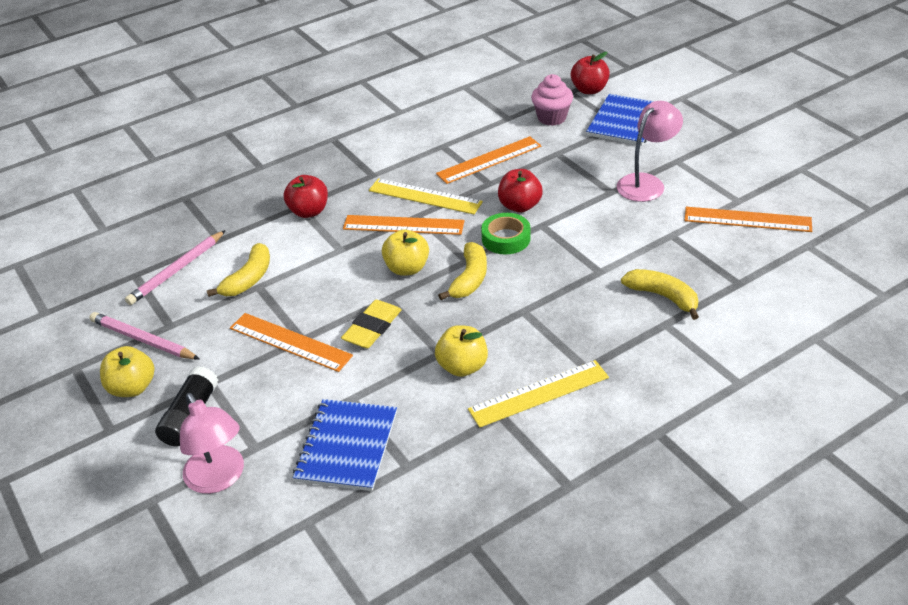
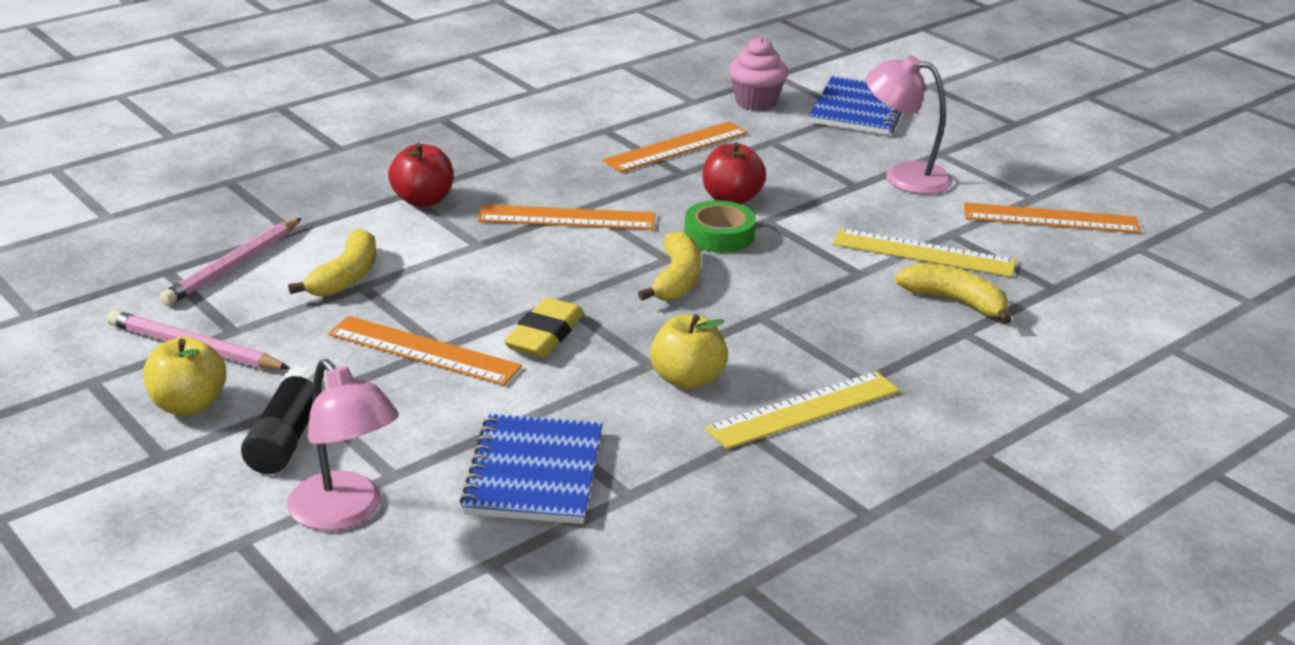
camera: 10 degrees left, 10 degrees down
yellow ruler [369,178,483,214] -> yellow ruler moved to [833,228,1016,277]
yellow apple [382,229,429,276] -> none
red apple [571,52,610,94] -> none
pink lamp [617,101,683,202] -> pink lamp turned 105 degrees counterclockwise [866,55,953,194]

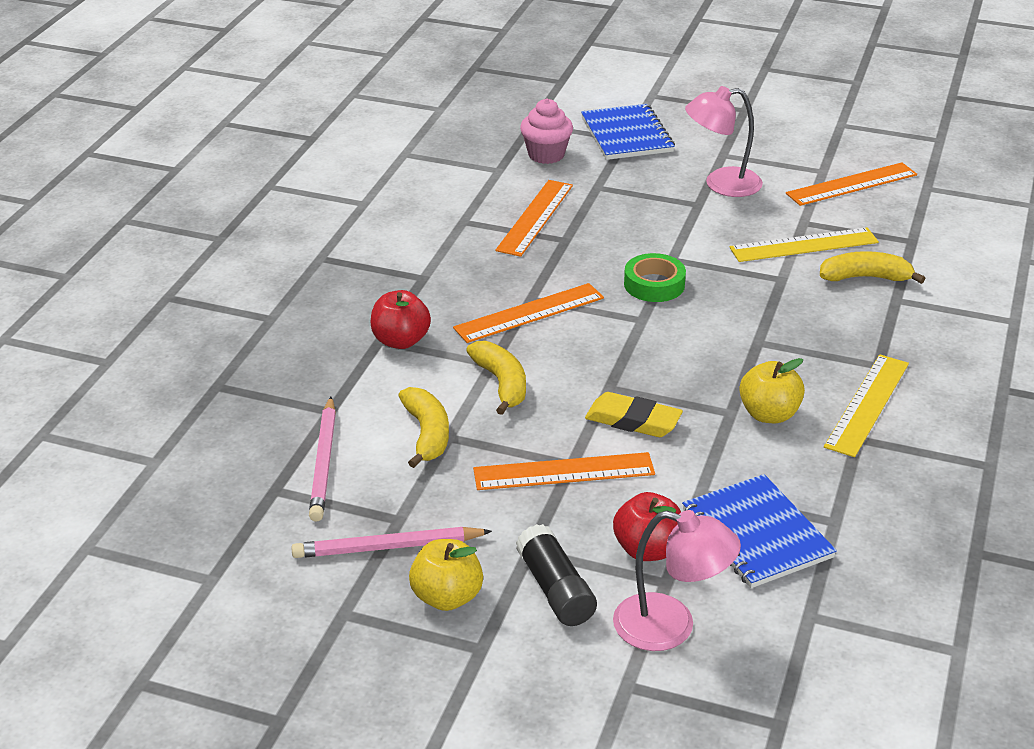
camera: 30 degrees left, 5 degrees up
yellow eraser [504,297,584,358] -> yellow eraser turned 60 degrees counterclockwise [585,392,683,437]
yellow banana [638,231,701,300] -> yellow banana moved to [466,341,526,415]
red apple [702,142,766,204] -> red apple moved to [613,492,681,561]

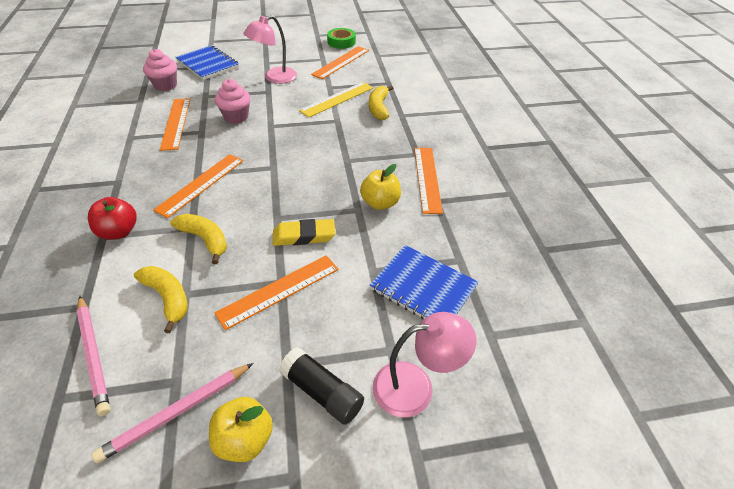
camera: 30 degrees left, 10 degrees up
red apple [613,492,681,561] -> none
green tape [624,253,686,302] -> green tape moved to [327,28,356,49]
yellow banana [820,251,926,284] -> yellow banana turned 60 degrees counterclockwise [369,85,393,120]
yellow ruler [824,354,909,457] -> orange ruler [414,148,443,214]
none -> pink cupcake [215,79,251,124]

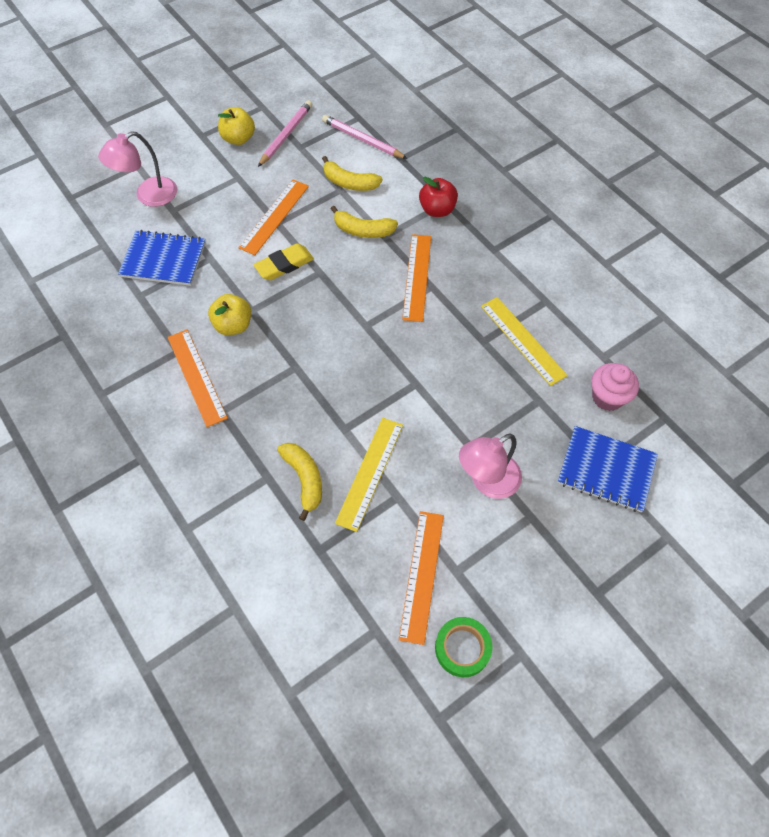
camera: 155 degrees right, 15 degrees up
orange ruler [160,98,190,151] -> yellow ruler [481,297,568,386]
pink cupcake [215,79,251,124] -> none
pink lamp [243,15,297,84] -> pink lamp turned 150 degrees counterclockwise [459,433,522,499]
black glue stick [279,347,364,425] -> none

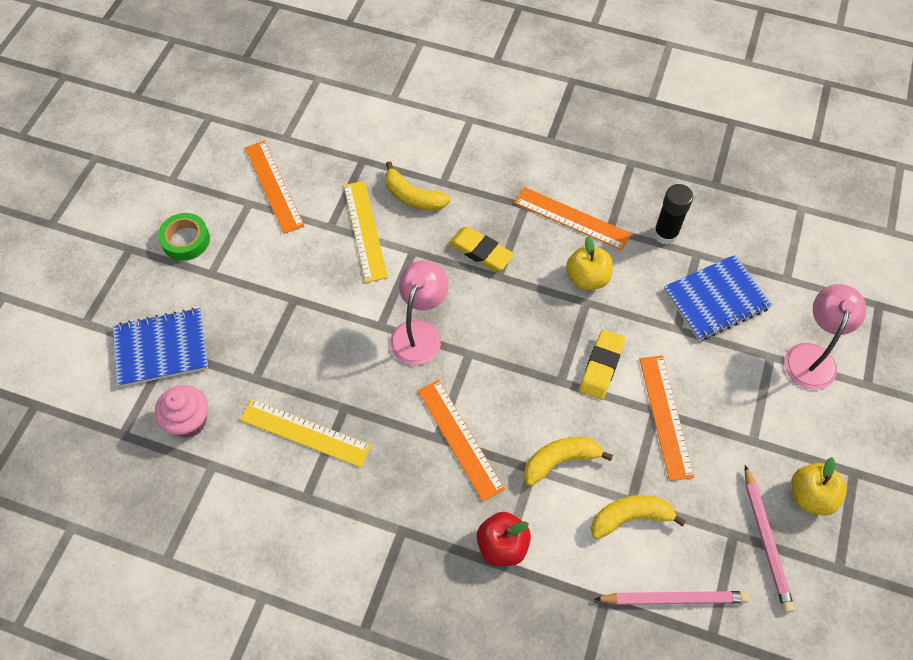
camera: 145 degrees right, 0 degrees up
green tape [435,617,492,677] -> green tape moved to [158,213,210,261]
pink lamp [459,433,522,499] -> pink lamp moved to [390,260,449,365]
none -> yellow eraser [449,227,514,271]
none -> black glue stick [653,184,693,245]

